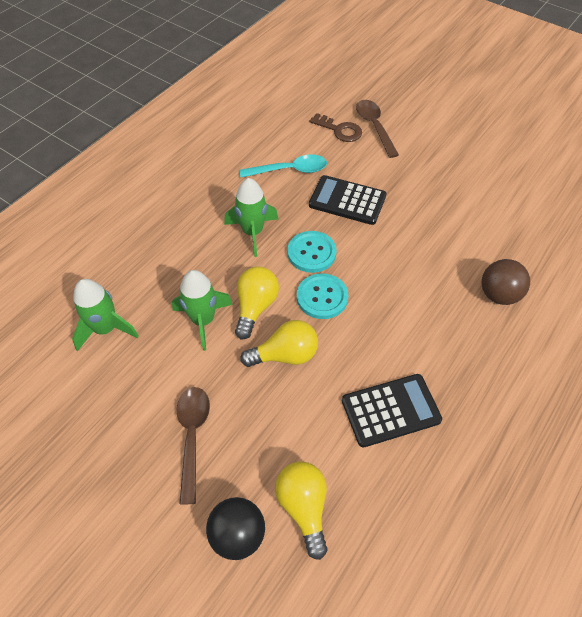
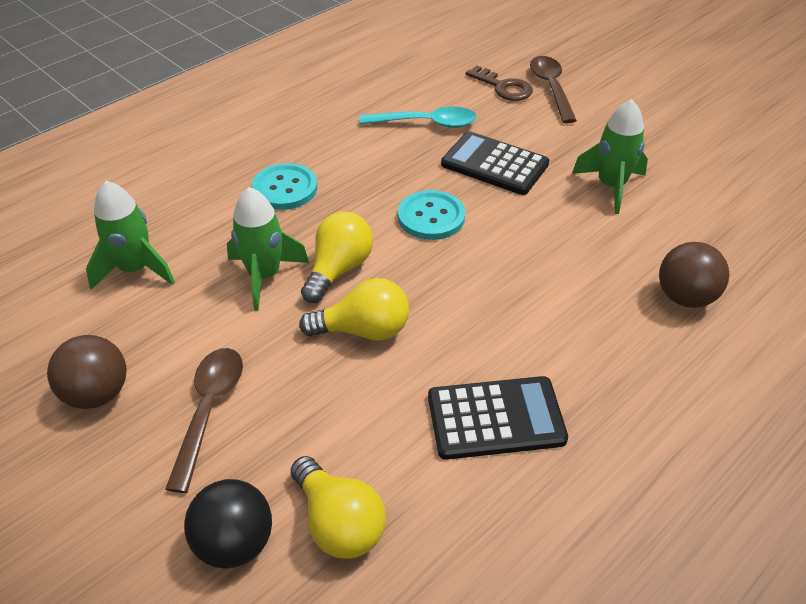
camera: 10 degrees right, 10 degrees down
green rocket [224,178,278,257] -> green rocket moved to [572,99,648,214]
yellow light bulb [275,461,328,560] -> yellow light bulb turned 150 degrees clockwise [291,456,386,559]
turquoise button [297,273,348,319] -> turquoise button moved to [252,163,317,210]
none -> brown ball [47,335,126,409]

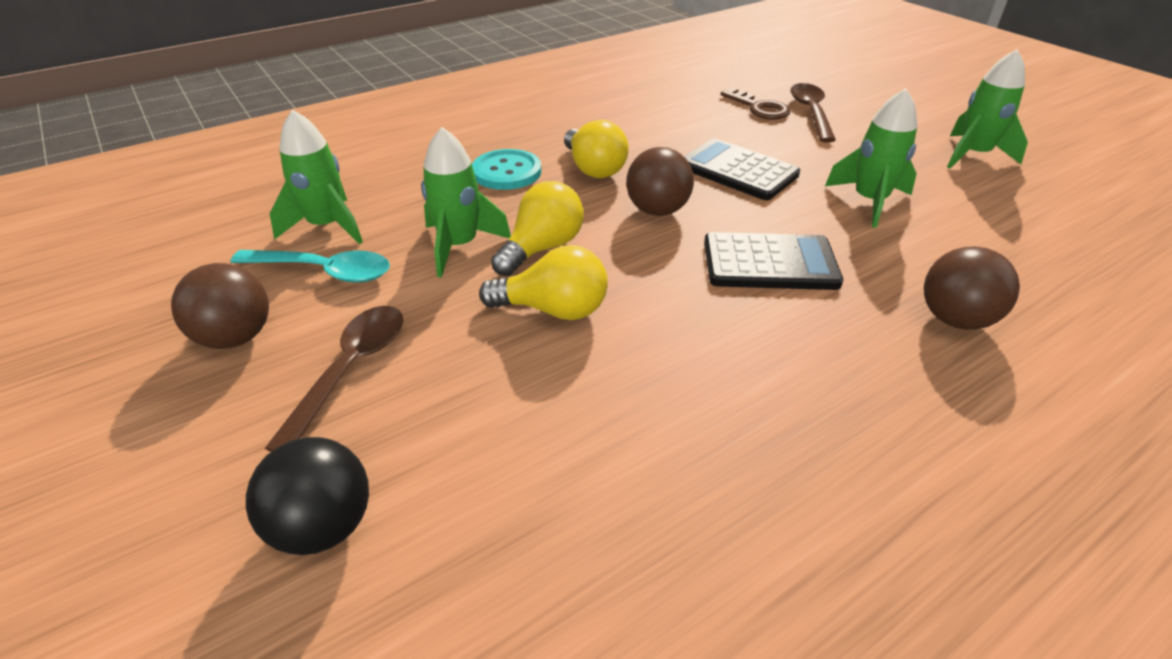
camera: 10 degrees right, 5 degrees down
yellow light bulb [291,456,386,559] -> yellow light bulb moved to [564,120,629,178]
turquoise spoon [359,106,477,128] -> turquoise spoon moved to [231,250,390,283]
turquoise button [398,190,465,240] -> brown ball [626,147,694,216]
black calculator [428,376,568,460] -> black calculator moved to [704,232,843,290]
none -> green rocket [947,49,1028,168]

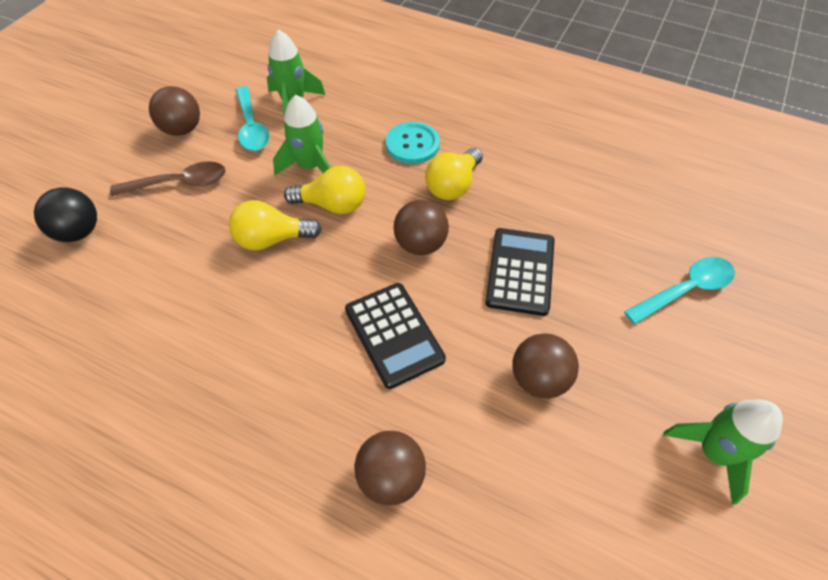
camera: 60 degrees right, 15 degrees up
yellow light bulb [479,245,608,320] -> yellow light bulb turned 105 degrees clockwise [229,200,322,251]
brown key [721,88,790,120] -> none
brown spoon [790,83,836,142] -> turquoise spoon [624,257,735,324]
green rocket [825,88,917,228] -> brown ball [513,333,579,399]

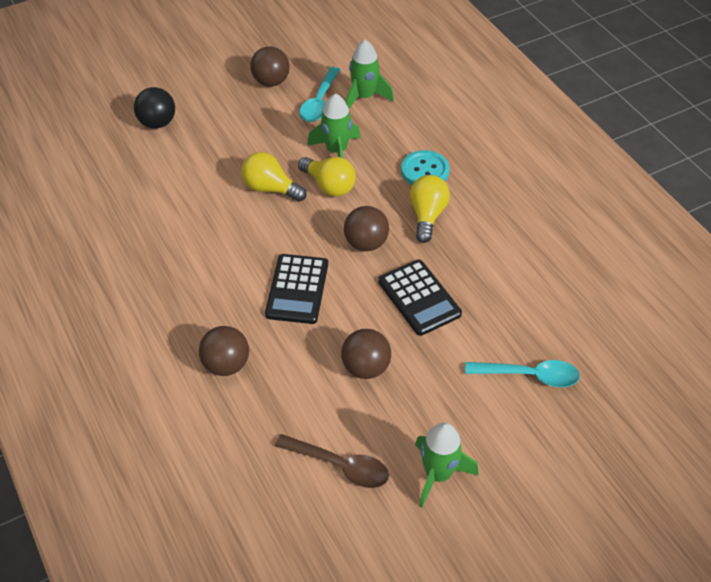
camera: 35 degrees right, 5 degrees down
brown spoon [110,161,226,196] -> brown spoon moved to [275,434,389,488]
yellow light bulb [425,148,483,200] -> yellow light bulb turned 120 degrees clockwise [409,175,450,243]
black calculator [485,228,555,316] -> black calculator turned 105 degrees clockwise [378,259,462,336]

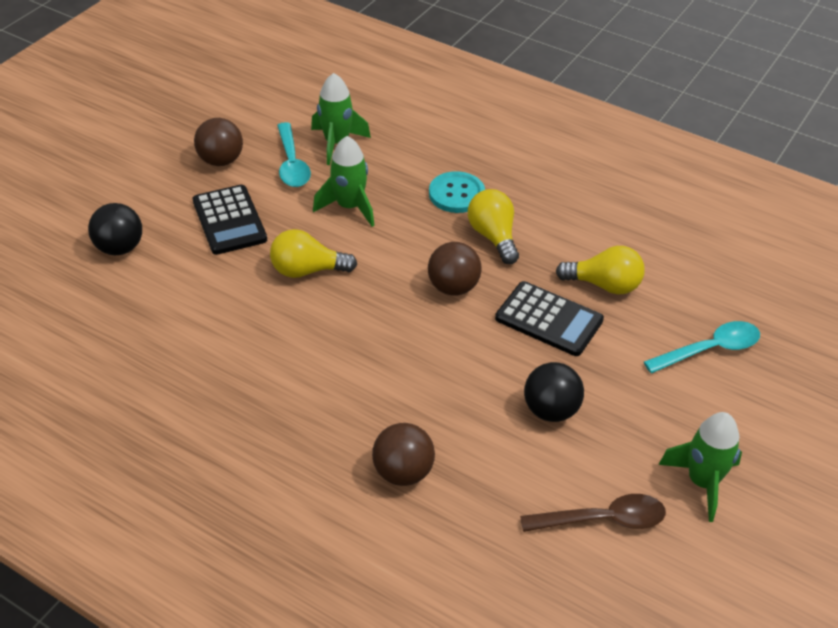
camera: 30 degrees left, 5 degrees down
black calculator [265,254,328,324] -> black calculator moved to [193,185,267,255]
yellow light bulb [298,157,356,197] -> yellow light bulb moved to [556,246,645,294]
brown ball [341,329,391,379] -> black ball [524,362,584,422]

